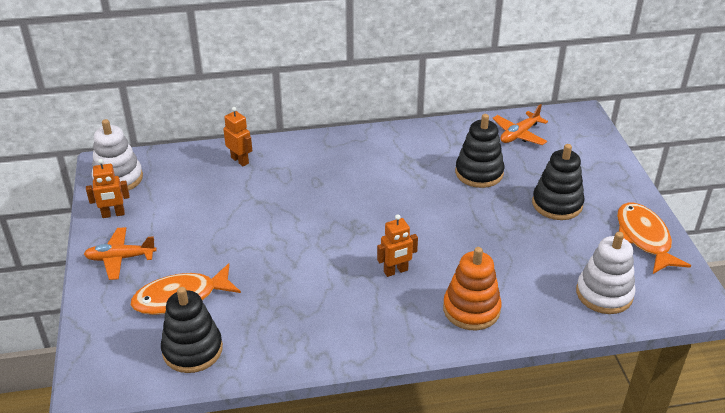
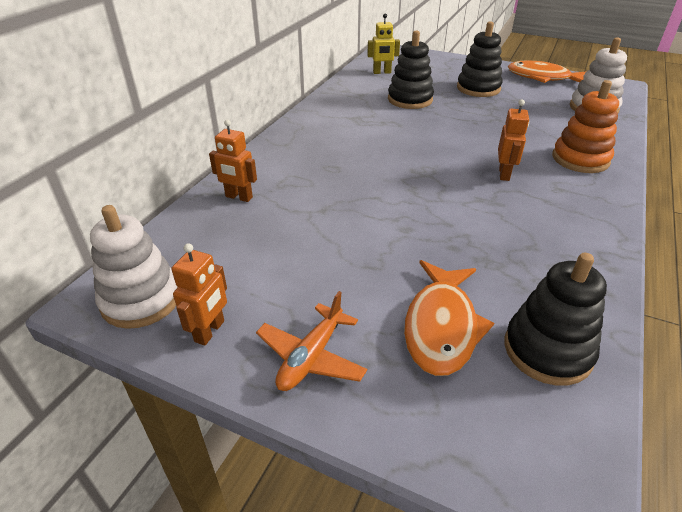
camera: 55 degrees left, 0 degrees up
orange robot [223,107,252,166] -> orange robot turned 150 degrees counterclockwise [209,120,257,202]
orange plane [492,104,548,145] -> yellow robot [367,13,400,74]

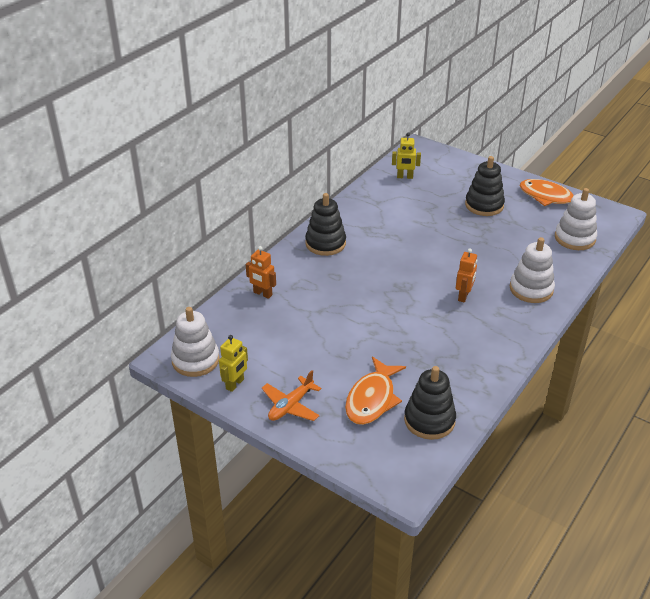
camera: 10 degrees right, 0 degrees up
orange robot [172,243,227,346] -> yellow robot [219,335,248,392]
black stacking toy [388,30,434,109] -> black stacking toy moved to [305,193,346,256]
orange stacking toy [552,80,619,173] -> white stacking toy [510,237,555,303]

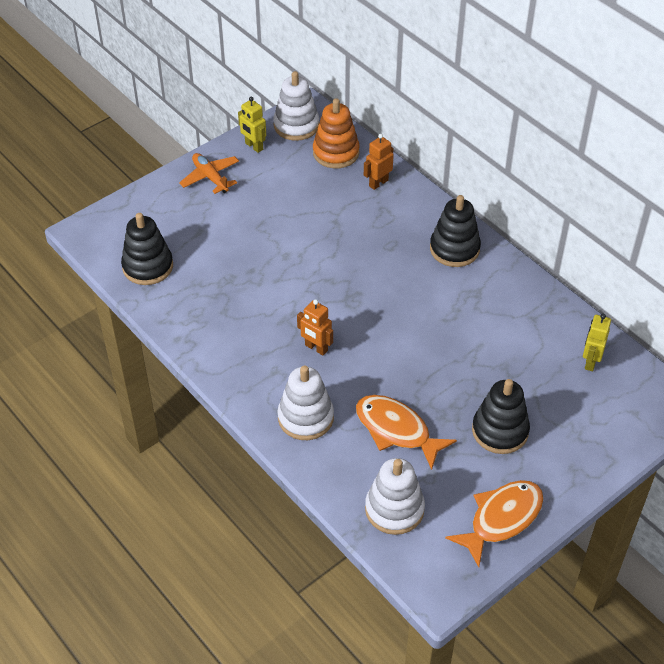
camera: 105 degrees right, 10 degrees up
orange fish [345,356,406,425] -> orange fish moved to [356,395,457,470]
none -> orange stacking toy [313,98,360,168]

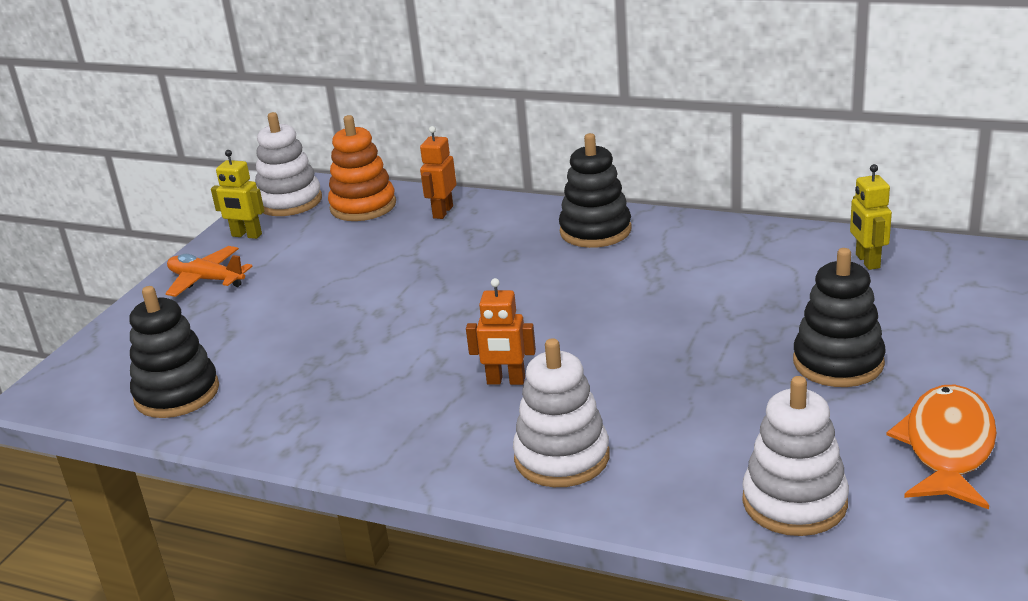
camera: 25 degrees left, 20 degrees down
orange fish [356,395,457,470] -> none

